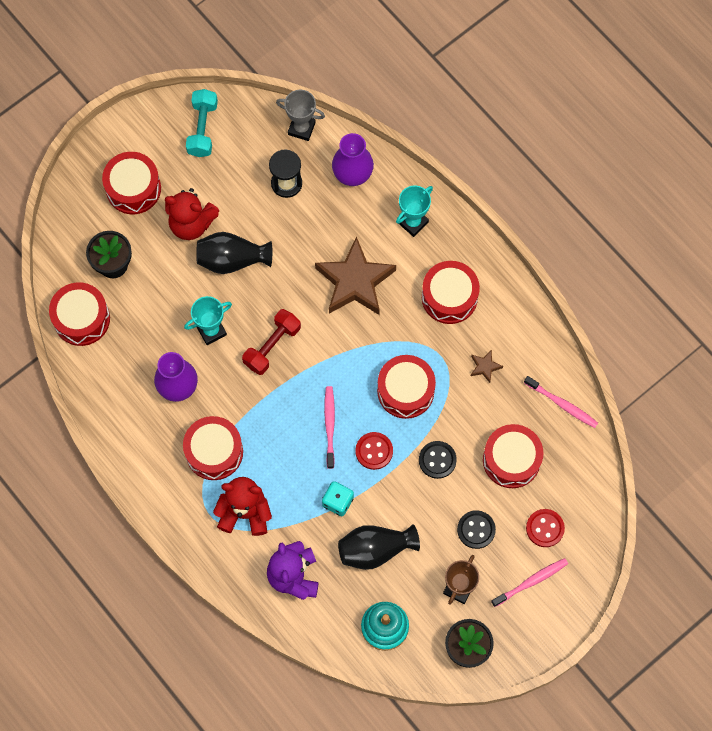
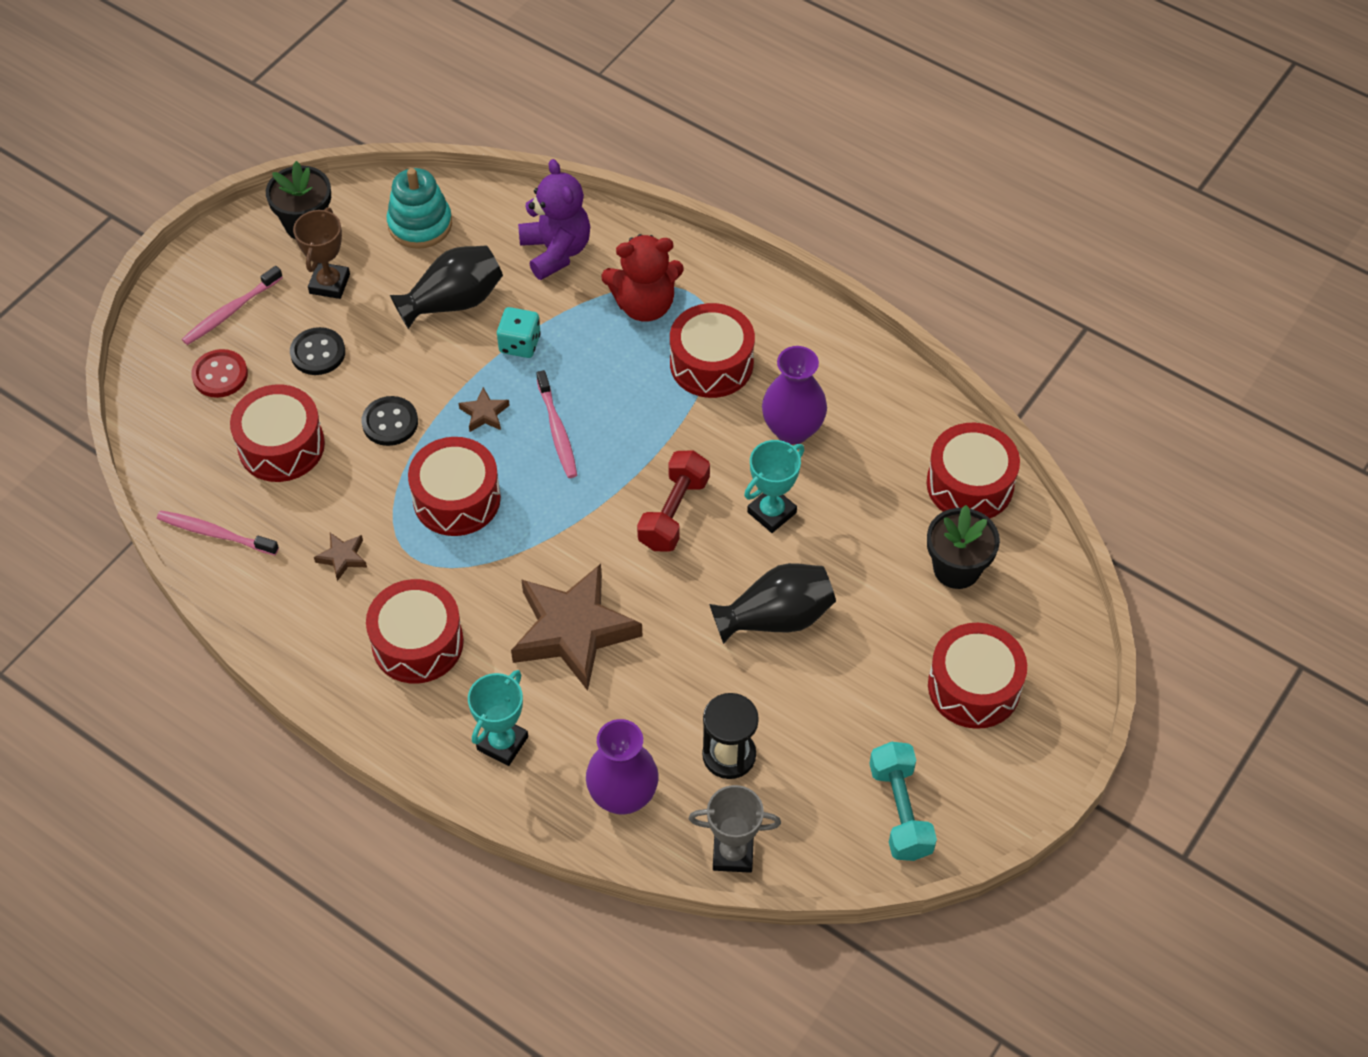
camera: 165 degrees right, 15 degrees down
red teddy bear [165,188,220,240] -> none
red button [355,432,393,470] -> brown star [459,387,510,432]

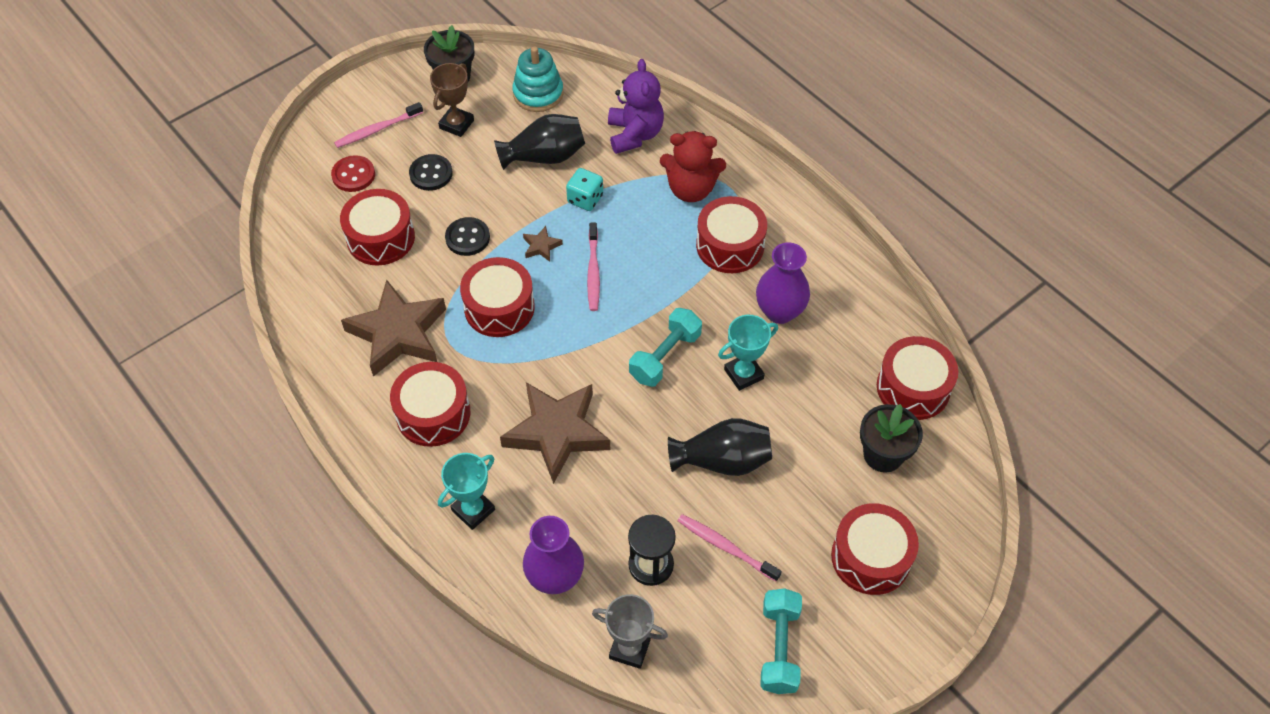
camera: 15 degrees right, 0 degrees up
pink toothbrush [157,510,279,555] -> pink toothbrush moved to [678,514,782,582]
brown star [314,533,367,581] -> brown star [341,280,446,377], size x2.45
red dumbbell [637,451,710,552] -> turquoise dumbbell [629,308,702,387]

